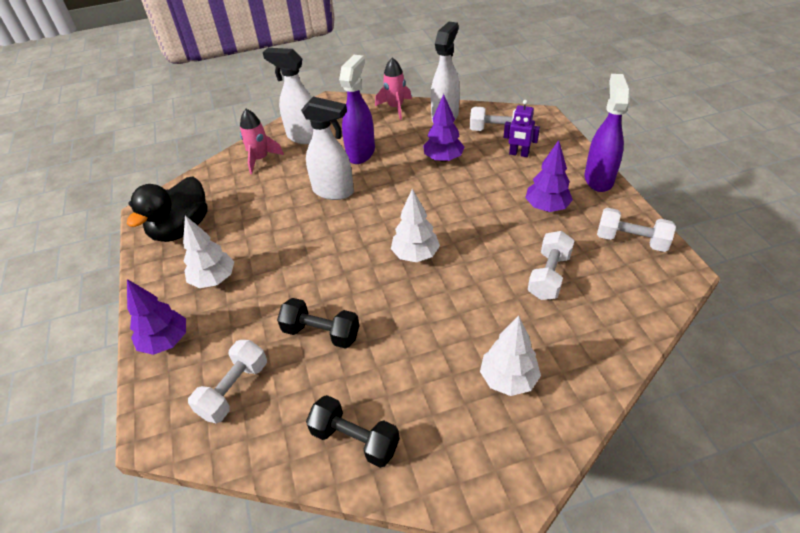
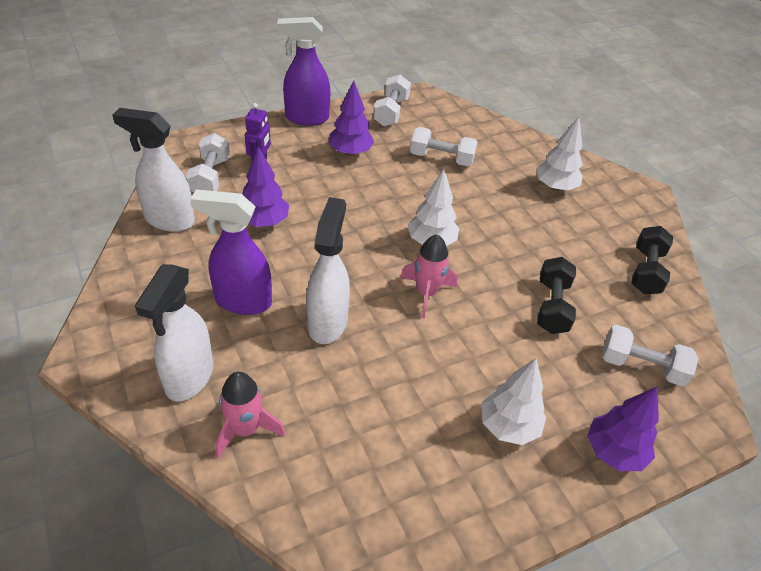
camera: 105 degrees left, 0 degrees up
black duck [127,176,207,242] -> none
pink rocket [375,58,412,120] -> pink rocket moved to [400,234,457,318]

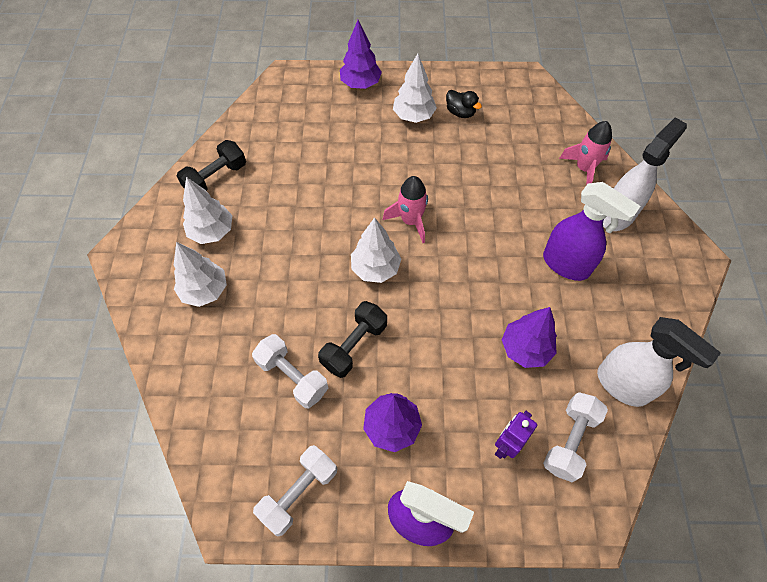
camera: 150 degrees left, 15 degrees up
white spray bottle [306,197,350,344] -> none
black dumbbell [537,257,576,334] -> black dumbbell moved to [318,301,387,378]
white dumbbell [602,325,699,386] -> none
none -> white tree [183,177,233,244]
none -> black duck [446,90,482,118]

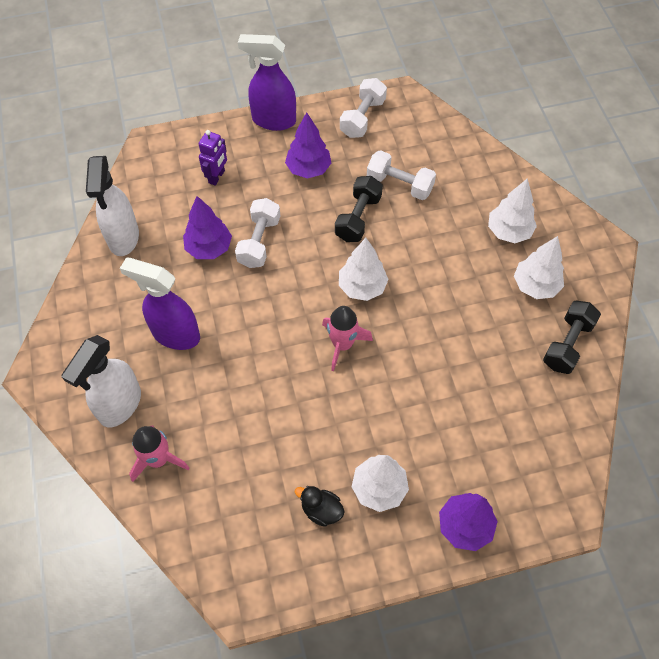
camera: 165 degrees right, 0 degrees up
white dumbbell [543,392,608,483] -> white dumbbell moved to [235,198,280,268]
white spray bottle [597,317,721,407] -> white spray bottle turned 120 degrees counterclockwise [86,156,139,256]

